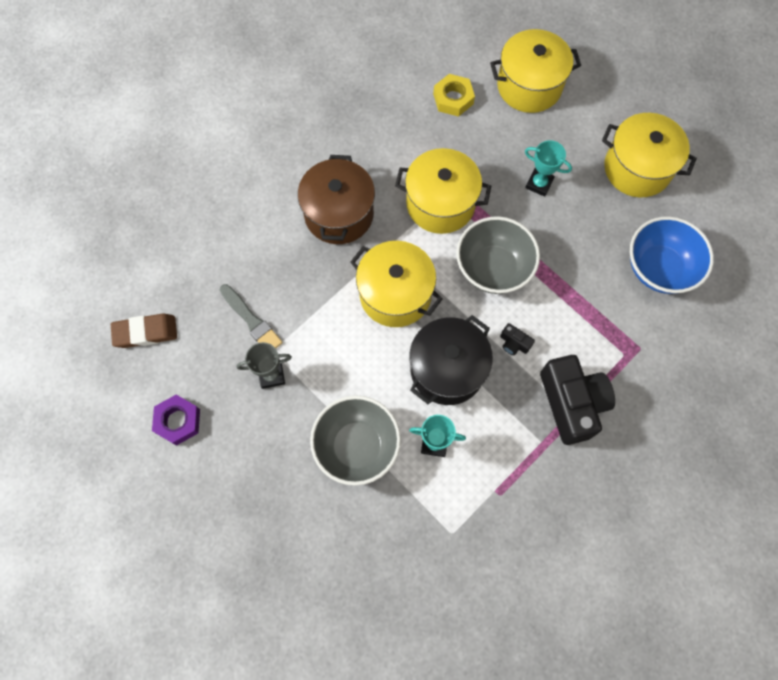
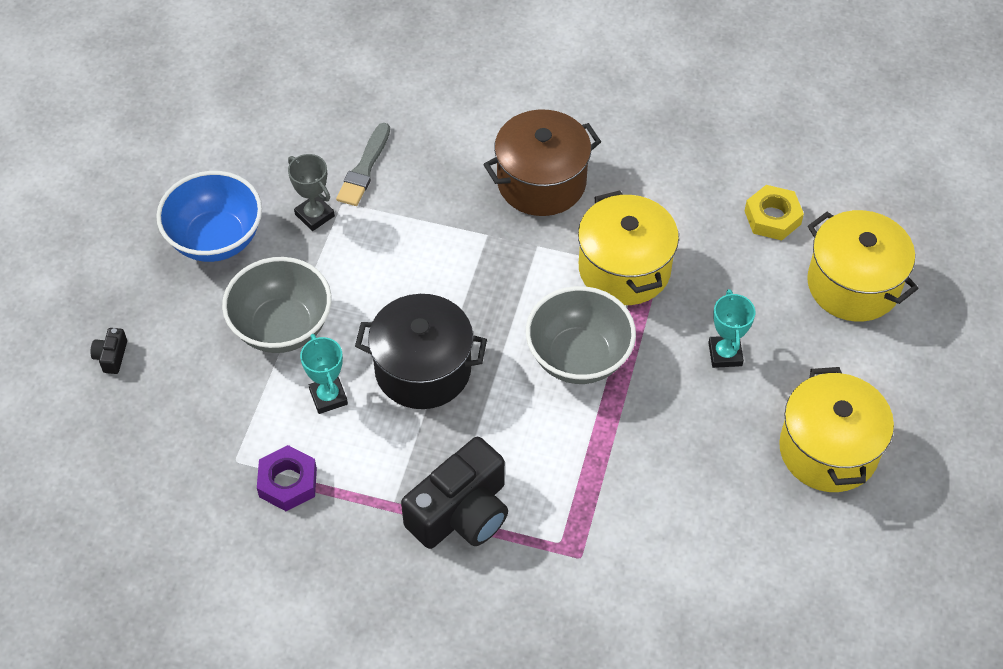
camera: 60 degrees right, 15 degrees down
brown eraser [111,313,177,348] -> none
purple nut [152,395,200,446] -> purple nut moved to [257,445,317,511]
yellow pot [350,241,442,327] -> none
black camera [500,323,535,355] -> black camera moved to [91,328,127,374]
blue bowl [630,216,714,294] -> blue bowl moved to [156,171,262,262]

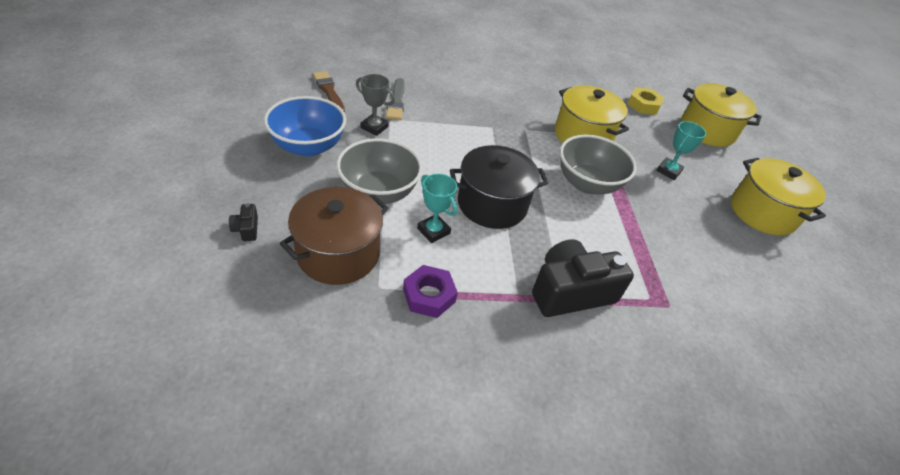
camera: 25 degrees left, 10 degrees down
black camera [401,437,508,549] -> black camera turned 135 degrees counterclockwise [532,239,634,317]
brown pot [483,110,601,216] -> brown pot moved to [280,187,389,285]
turquoise trophy [708,289,755,368] -> turquoise trophy turned 60 degrees clockwise [656,121,706,180]
none -> brown brush [313,71,345,113]

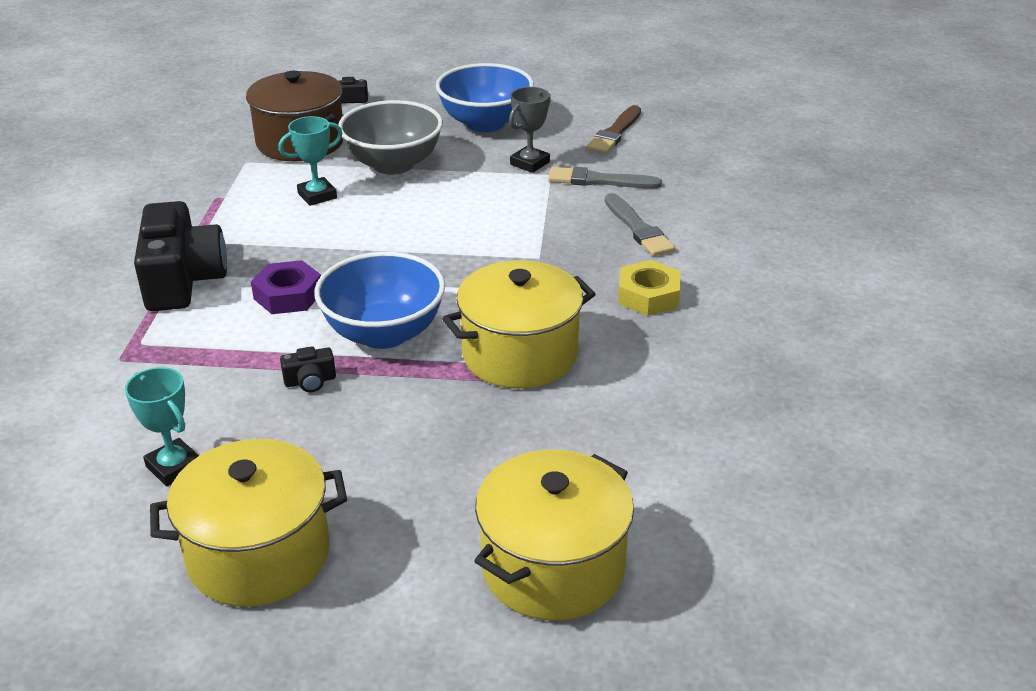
camera: 105 degrees right, 10 degrees down
brown brush [313,71,345,113] -> brown brush turned 135 degrees clockwise [587,105,641,154]
purple nut [403,265,458,318] -> purple nut moved to [251,260,321,314]
black pot [450,145,548,229] -> none
grey bowl [560,135,637,194] -> blue bowl [314,252,445,349]
yellow nut [627,87,664,115] -> yellow nut moved to [618,260,681,316]
turquoise trophy [656,121,706,180] -> turquoise trophy moved to [125,367,199,486]
none -> black camera [280,346,336,392]
none -> grey brush [605,193,675,256]

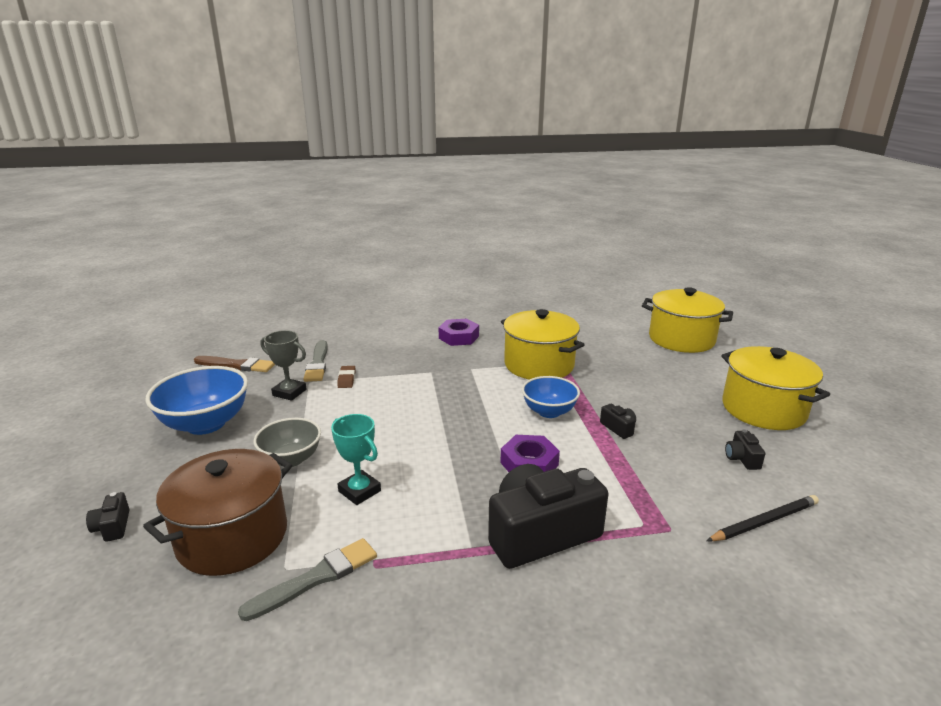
camera: 105 degrees left, 10 degrees down
turquoise trophy [125,367,199,486] -> black camera [725,429,765,470]
blue bowl [314,252,445,349] -> blue bowl [522,376,580,418], size x0.64
grey bowl [338,100,443,175] -> grey bowl [254,418,321,467], size x0.64
grey brush [605,193,675,256] -> grey brush moved to [238,538,377,621]
yellow nut [618,260,681,316] -> purple nut [438,319,479,346]
none -> brown eraser [337,366,355,388]
none -> black pencil [707,495,819,541]

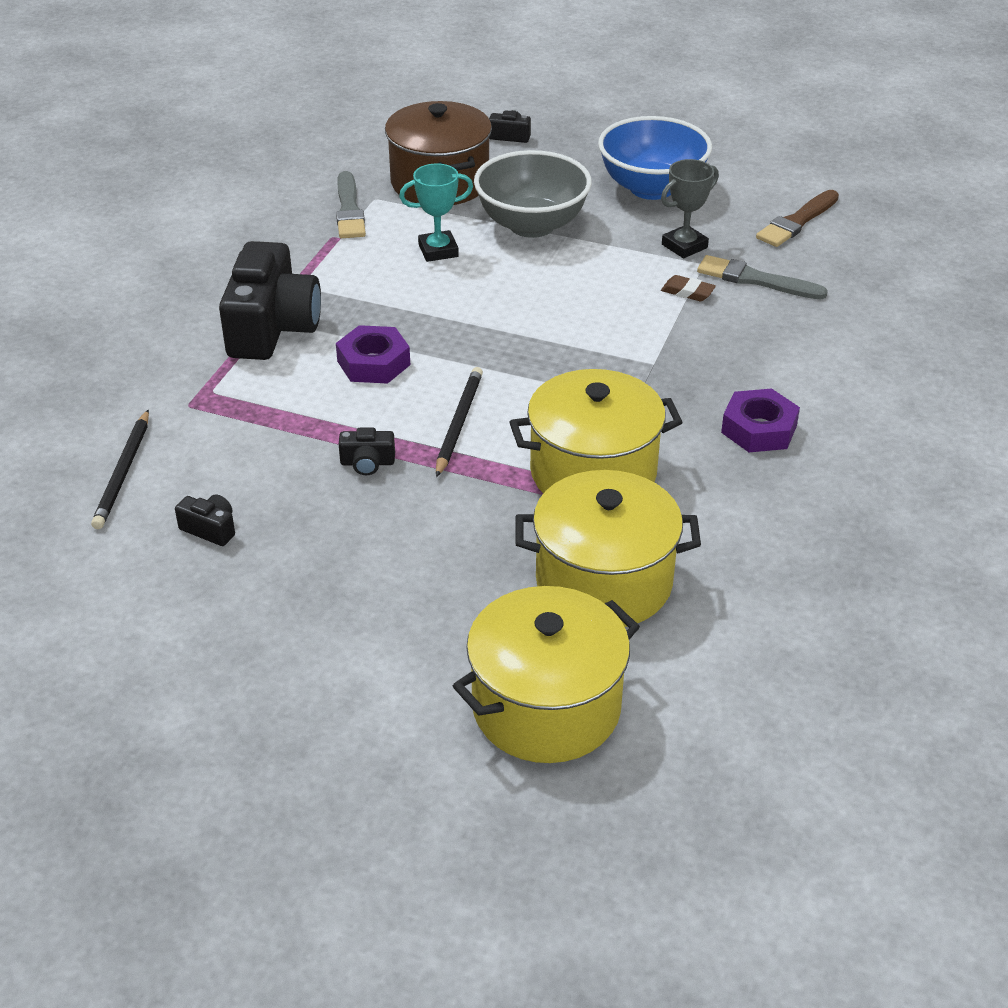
camera: 120 degrees right, 15 degrees up
grey bowl [254,418,321,467] -> grey bowl [474,150,592,238], size x1.57
blue bowl [522,376,580,418] -> black pencil [436,367,483,477]
yellow pot [721,346,830,430] -> yellow pot moved to [515,470,701,627]

